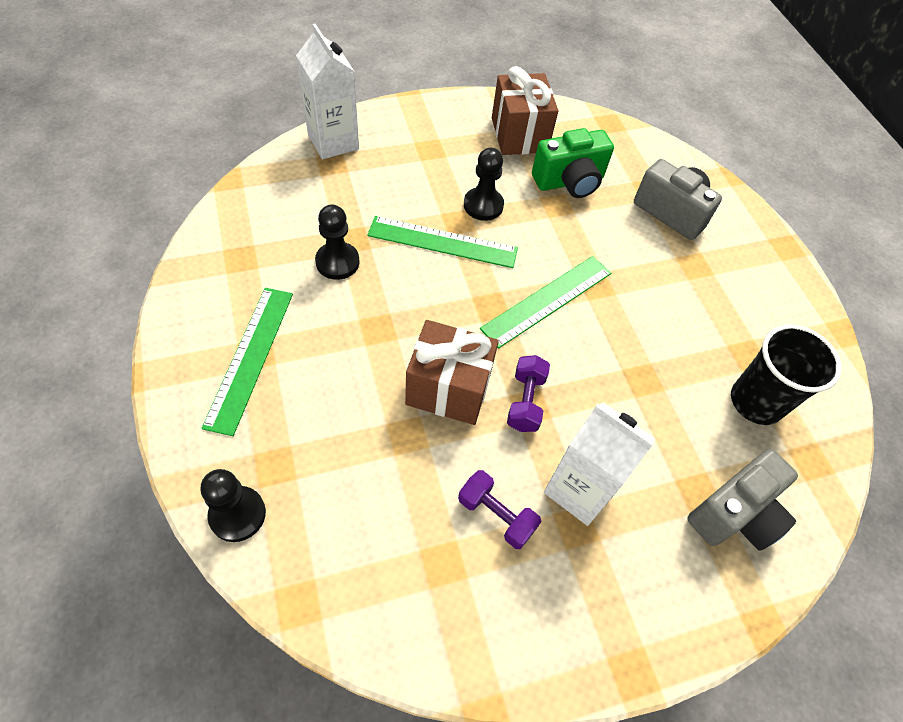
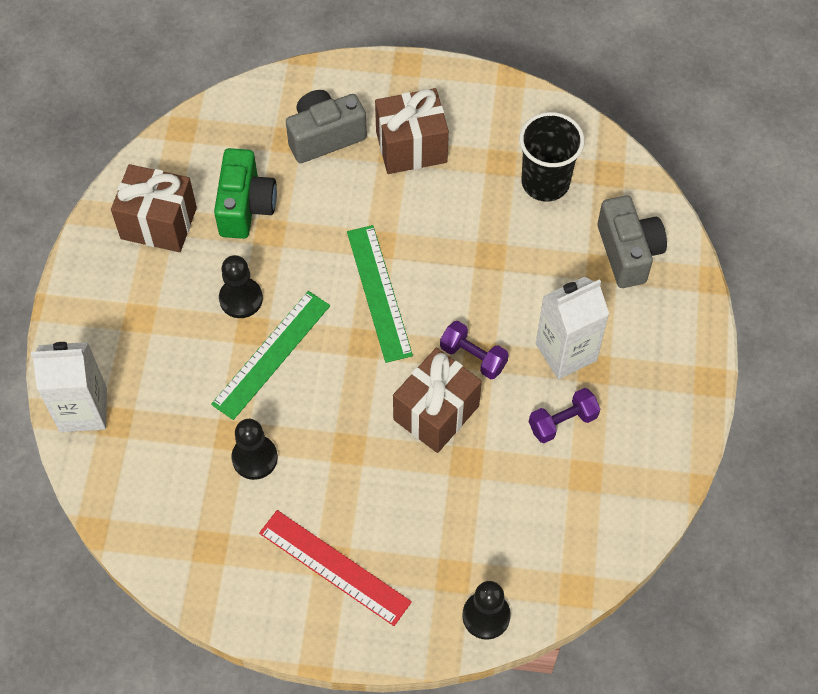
camera: 60 degrees left, 5 degrees up
green ruler [202,288,293,436] -> red ruler [259,510,412,626]
none -> brown gift [375,88,449,174]

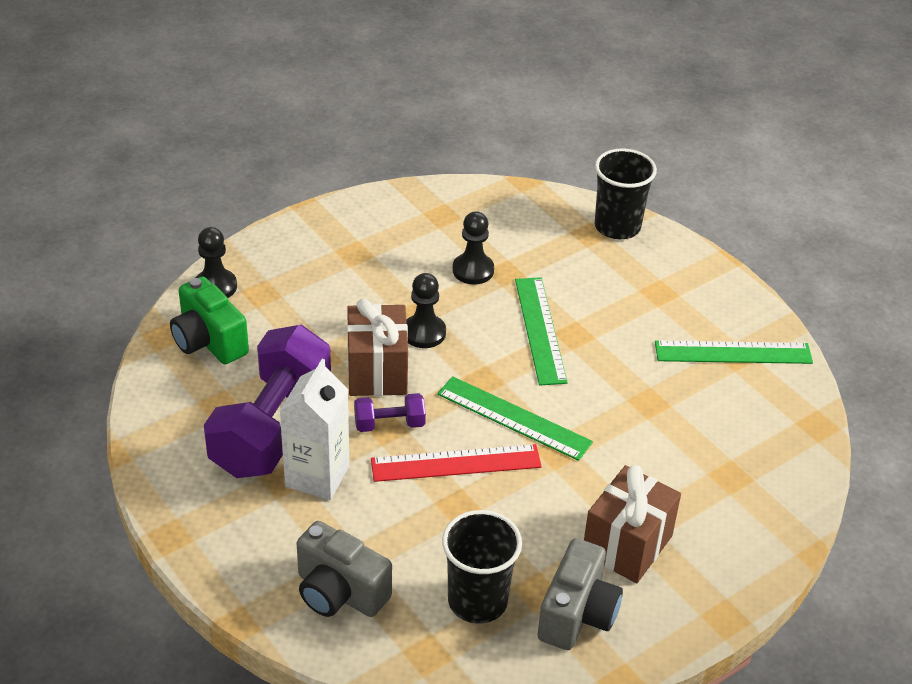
camera: 135 degrees right, 20 degrees down
white carton [31,342,107,432] -> black cup [595,149,657,239]
brown gift [111,164,197,252] -> green ruler [655,340,813,364]
green camera [214,148,277,239] -> green camera moved to [170,276,249,364]
black pawn [219,255,263,318] -> black pawn moved to [406,273,446,348]
red ruler [259,510,412,626] -> red ruler moved to [371,444,542,482]
grey camera [286,90,367,163] -> grey camera moved to [537,538,623,650]
purple dumbbell [529,388,600,443] -> purple dumbbell [204,325,331,478], size x2.28

